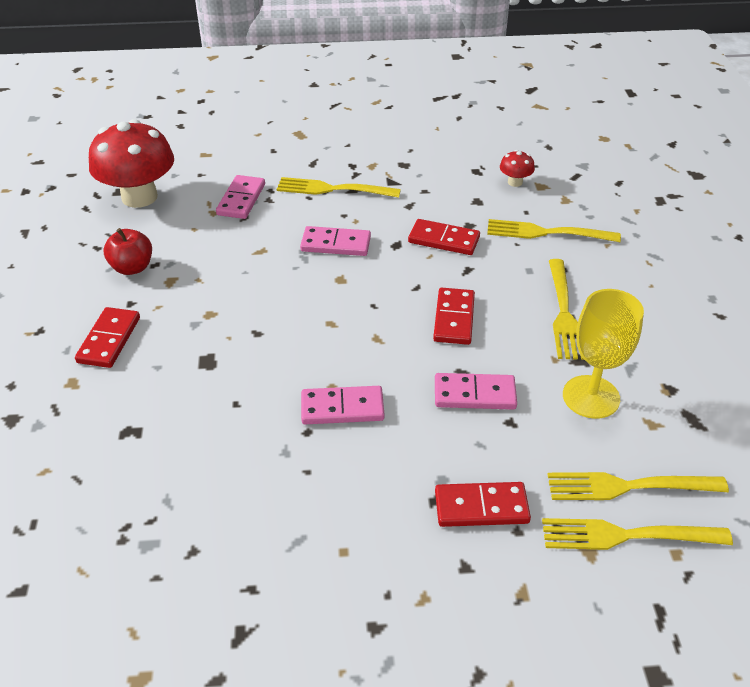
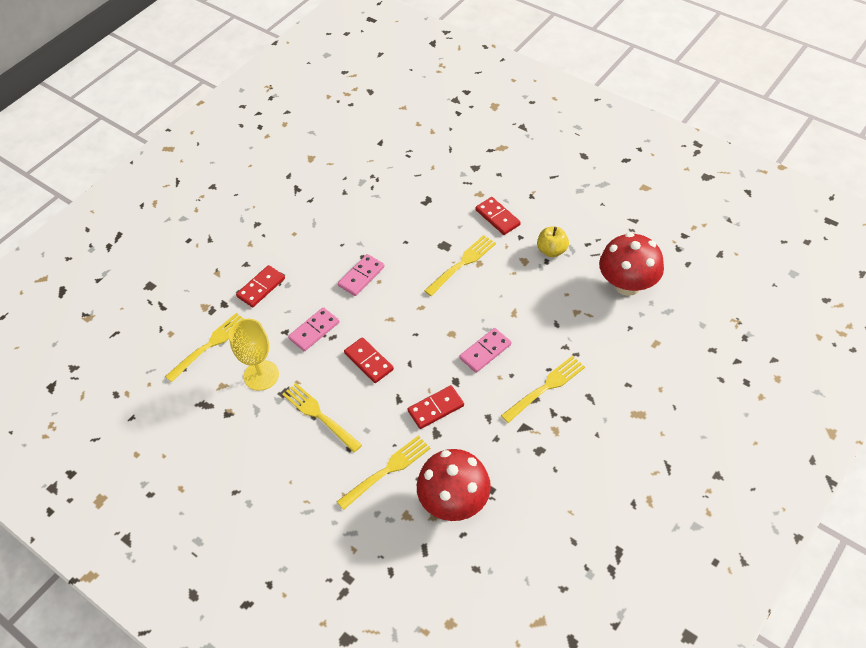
camera: 135 degrees right, 10 degrees up
red apple [104,228,152,275] -> yellow apple [537,227,569,257]
pink domino [216,175,265,219] -> none
red mushroom [500,150,535,187] -> red mushroom [417,449,491,521], size x2.31
yellow fork [542,518,733,550] -> yellow fork moved to [424,235,496,296]

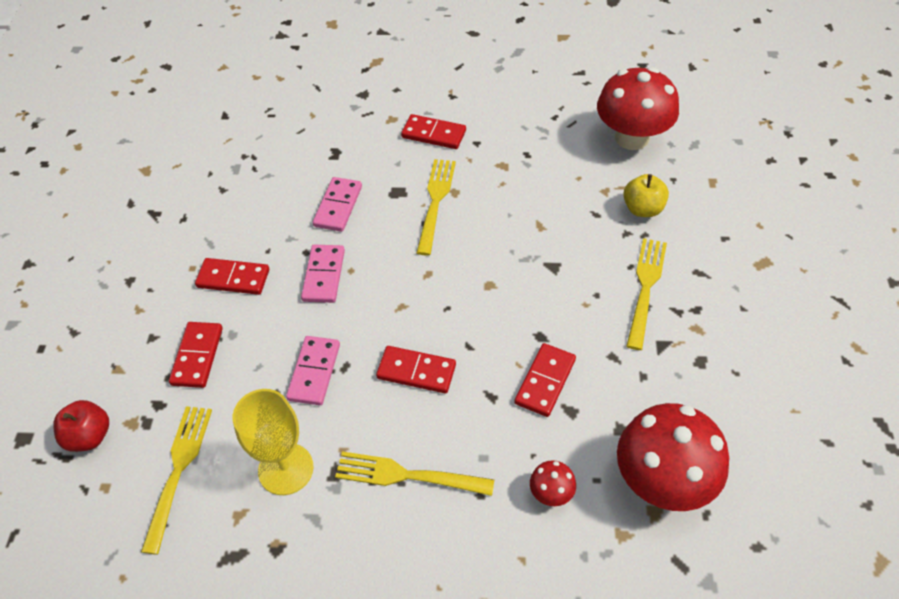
camera: 35 degrees left, 0 degrees up
yellow fork [337,436,430,510] -> red mushroom [530,460,576,506]
pink domino [459,328,511,373] -> pink domino moved to [313,177,362,232]
yellow apple [537,227,569,257] -> yellow apple moved to [623,174,669,217]
none -> red apple [53,400,109,452]
none -> red domino [195,258,269,295]

